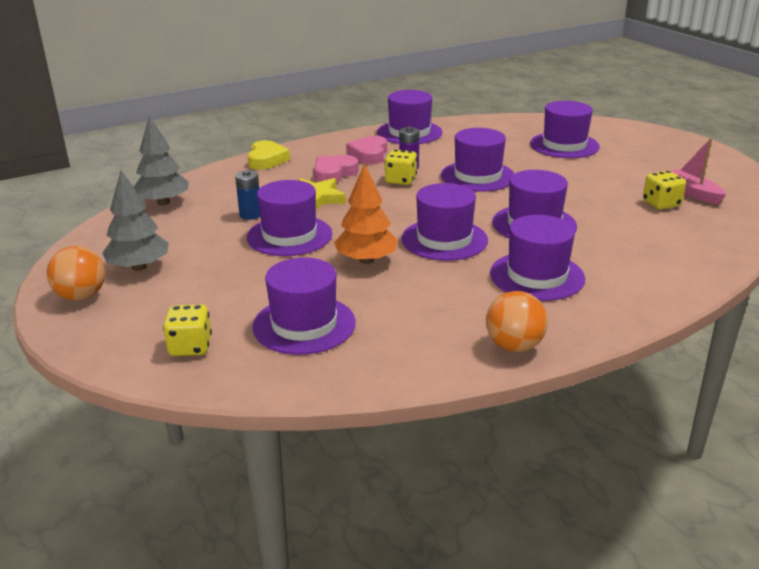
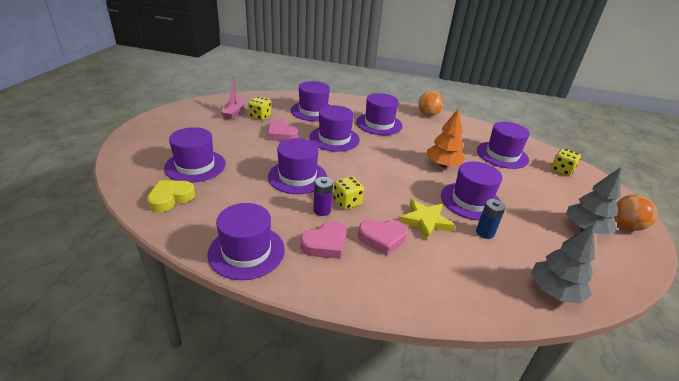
camera: 140 degrees left, 5 degrees up
yellow heart [248,140,290,170] -> yellow heart moved to [147,180,195,212]
purple hat [401,183,488,261] -> purple hat moved to [291,81,331,121]
none -> pink heart [268,120,298,141]

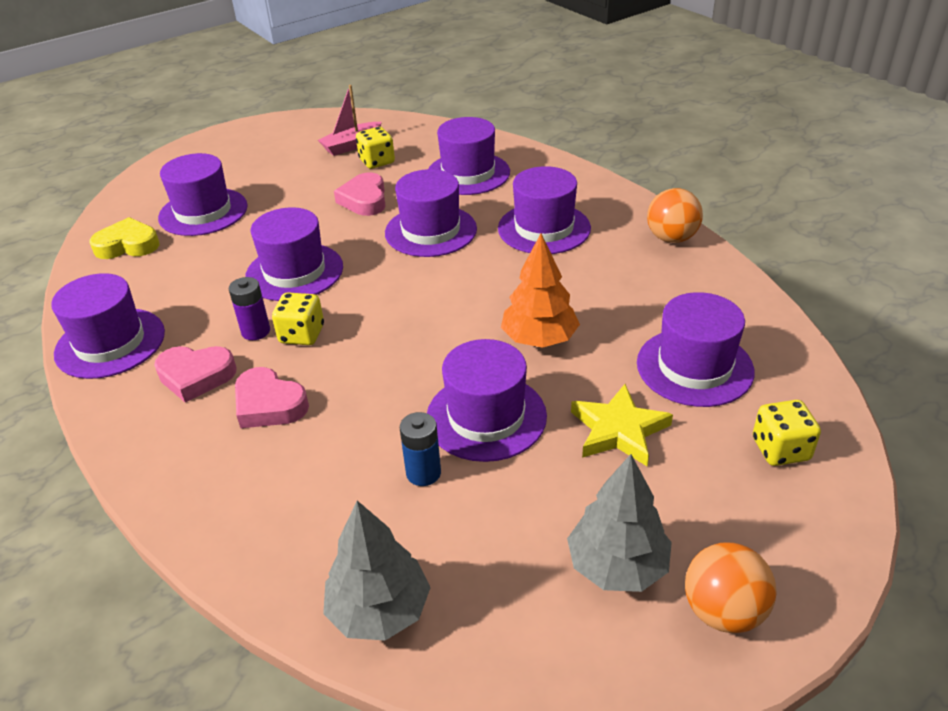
camera: 45 degrees right, 5 degrees up
yellow star [399,199,455,240] -> yellow star moved to [571,384,673,466]

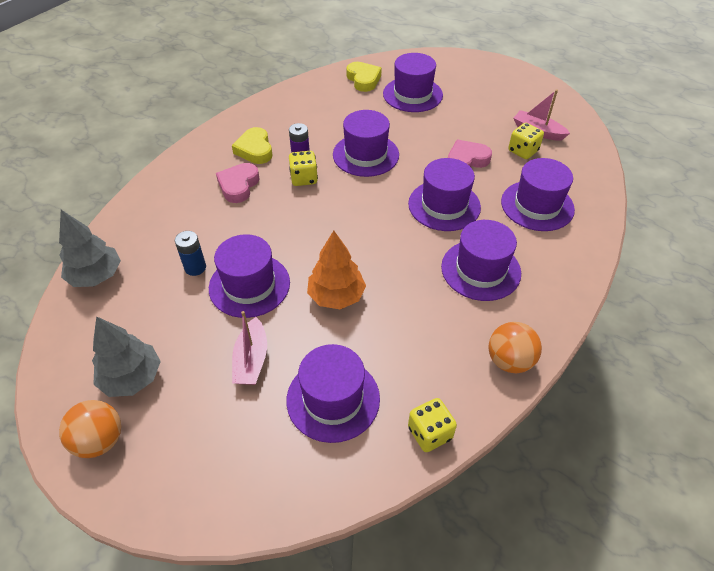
camera: 70 degrees right, 10 degrees up
purple hat [51,273,165,379] -> none
pink heart [154,346,237,402] -> yellow heart [232,127,272,164]
yellow star [571,384,673,466] -> pink boat [232,311,267,385]
yellow dice [753,400,821,466] -> yellow dice moved to [408,398,457,452]

